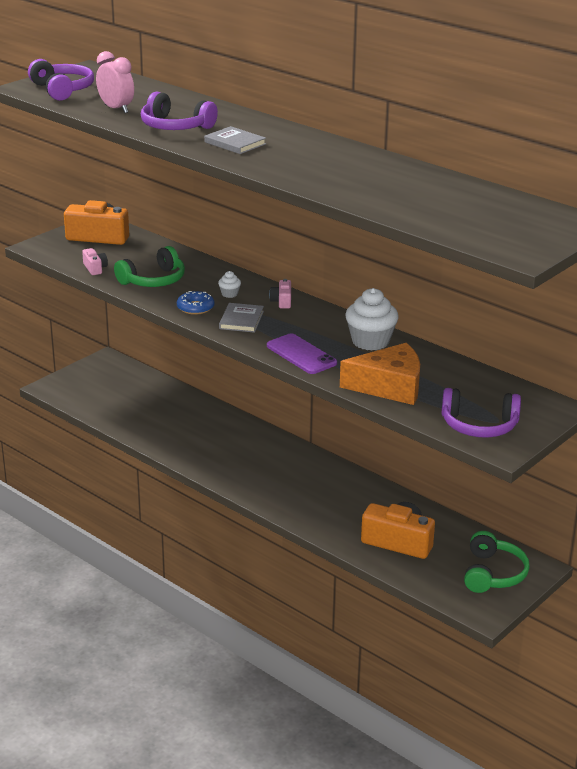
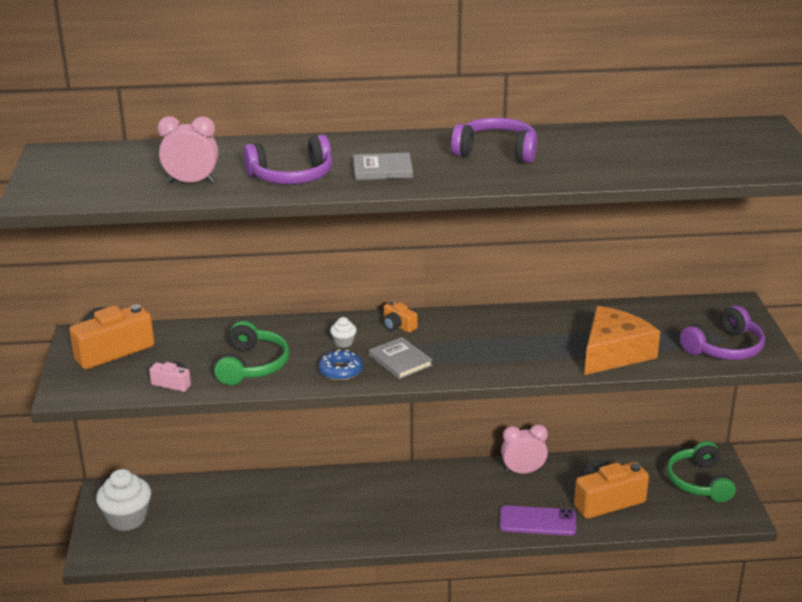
camera: 45 degrees left, 0 degrees up
purple headphones [28,59,94,101] -> purple headphones moved to [451,117,537,163]
purple phone [267,333,337,374] -> purple phone moved to [500,505,576,536]
pink camera [269,279,291,308] -> orange camera [383,301,417,333]
white cupcake [345,288,399,351] -> white cupcake moved to [96,469,151,531]
green headphones [464,531,530,593] -> green headphones turned 150 degrees counterclockwise [667,441,736,502]
none -> pink clock [501,424,548,474]

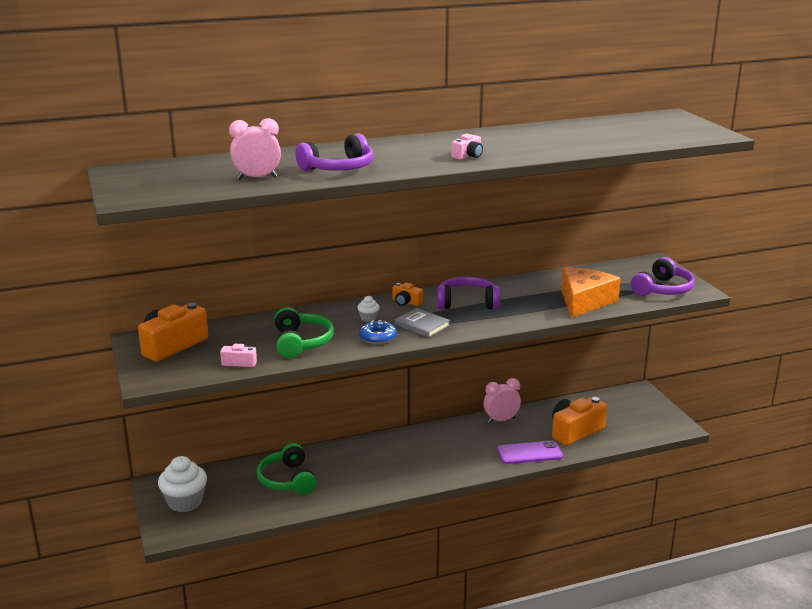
camera: 15 degrees left, 5 degrees down
grey book [353,153,413,180] -> none
purple headphones [451,117,537,163] -> purple headphones moved to [437,277,500,309]
green headphones [667,441,736,502] -> green headphones moved to [257,443,316,494]
none -> pink camera [451,134,483,160]

